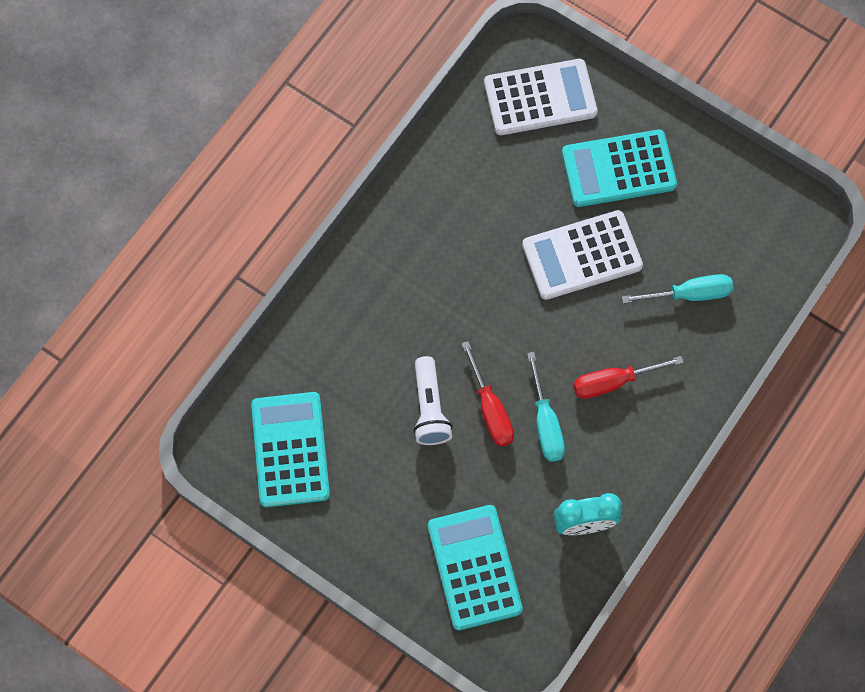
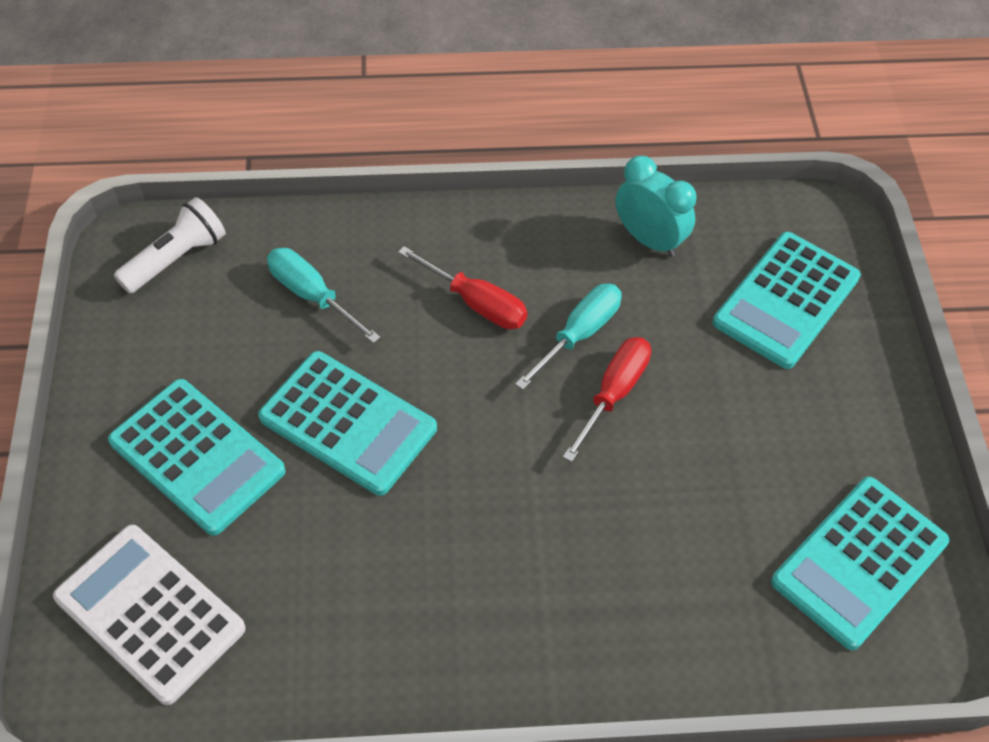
camera: 130 degrees left, 15 degrees down
white flashlight [413,356,453,445] -> white flashlight moved to [114,197,226,294]
white calculator [522,210,643,300] -> turquoise calculator [258,351,437,496]

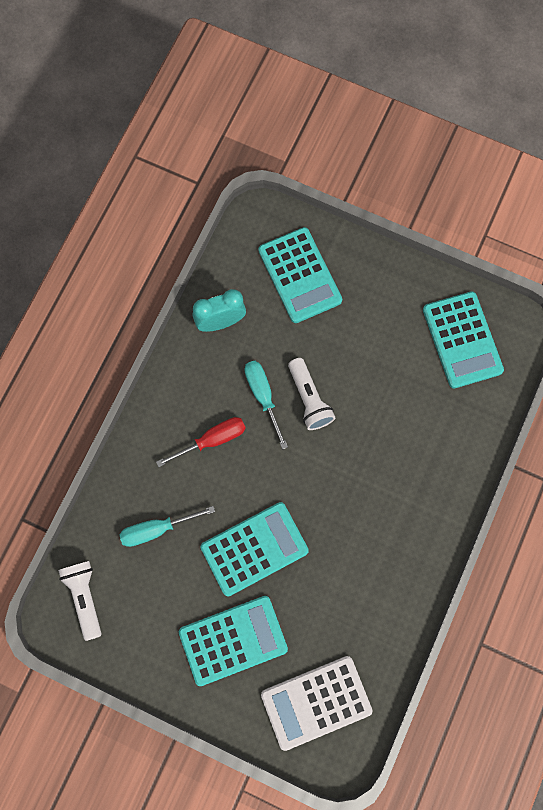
camera: 60 degrees left, 20 degrees up
red screwdriver [563,337,651,462] -> white flashlight [288,358,335,430]

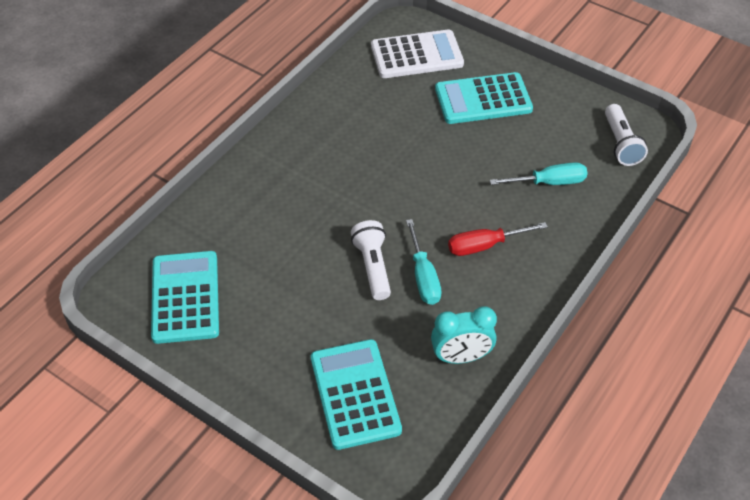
camera: 170 degrees left, 25 degrees down
turquoise calculator [200,502,309,596] -> none

